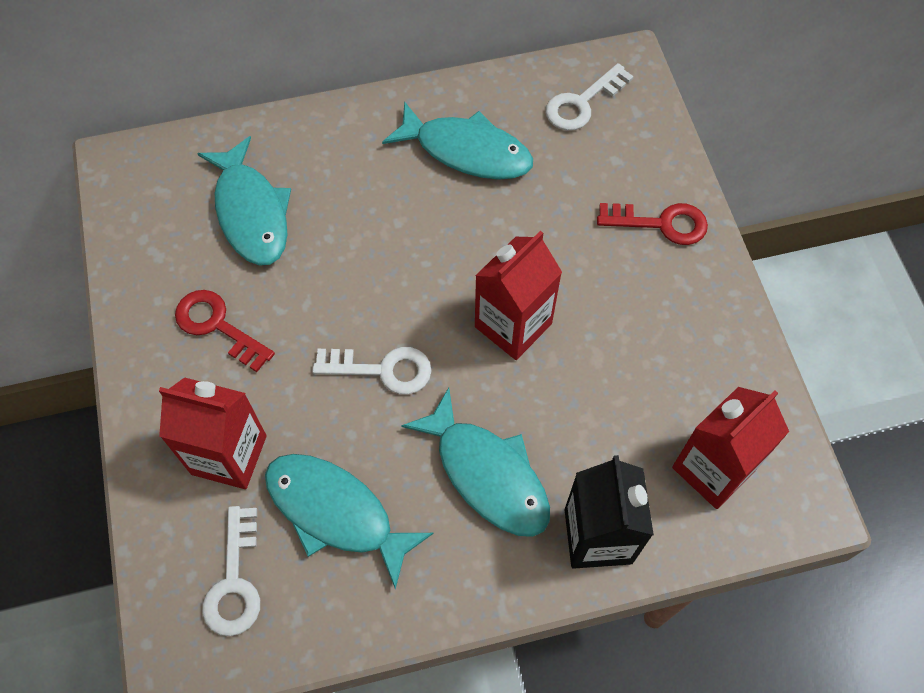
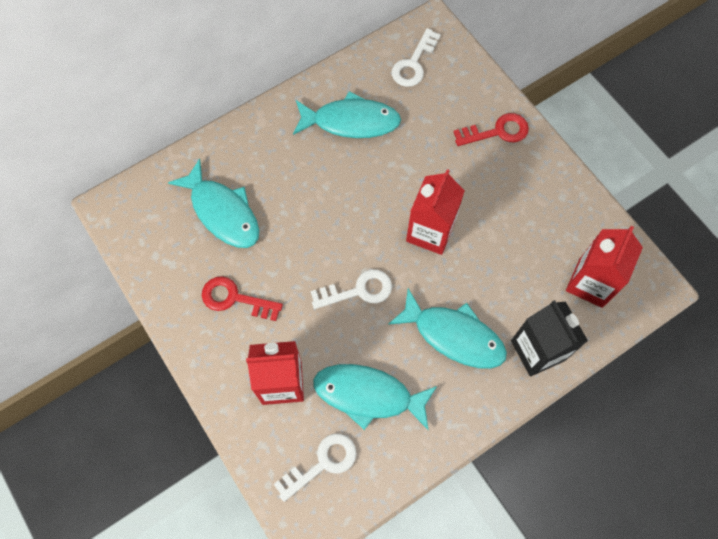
camera: 20 degrees left, 5 degrees up
white key [202,506,260,636] -> white key turned 105 degrees counterclockwise [274,434,357,502]

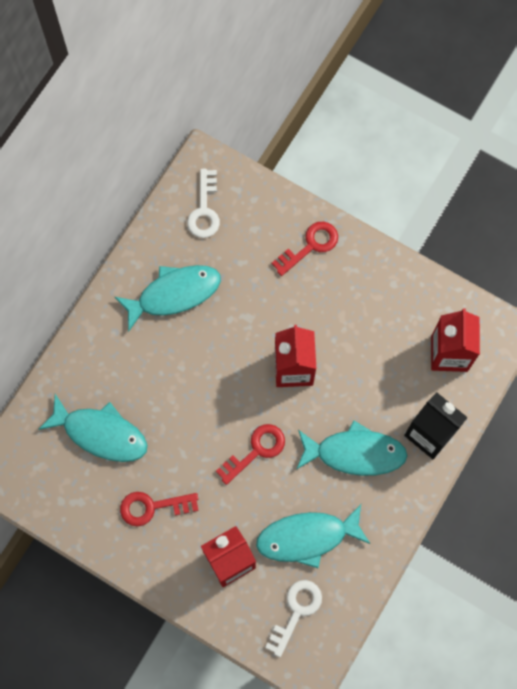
camera: 25 degrees left, 5 degrees up
white key [310,269,392,309] -> red key [216,424,285,485]

